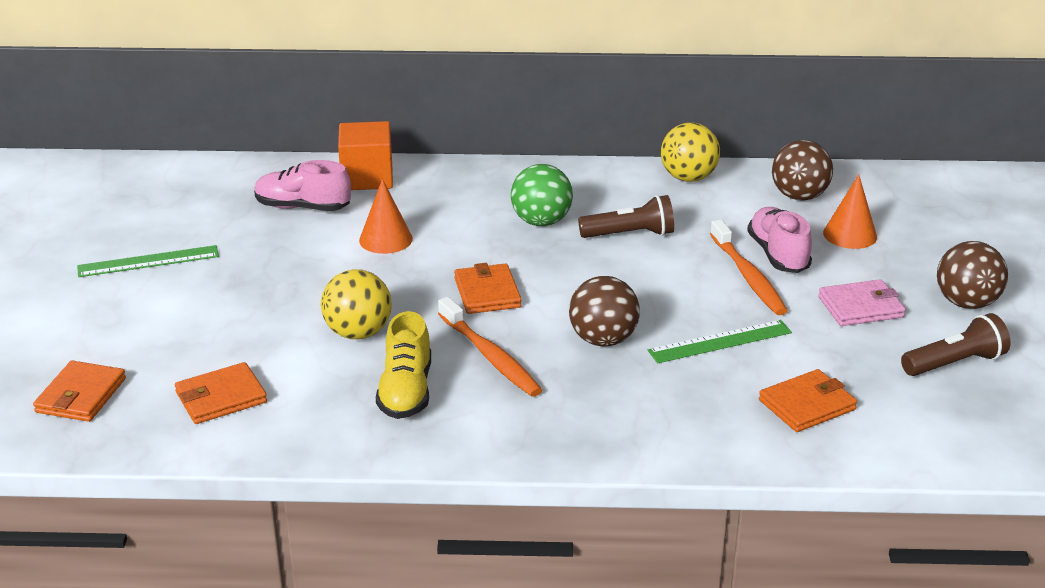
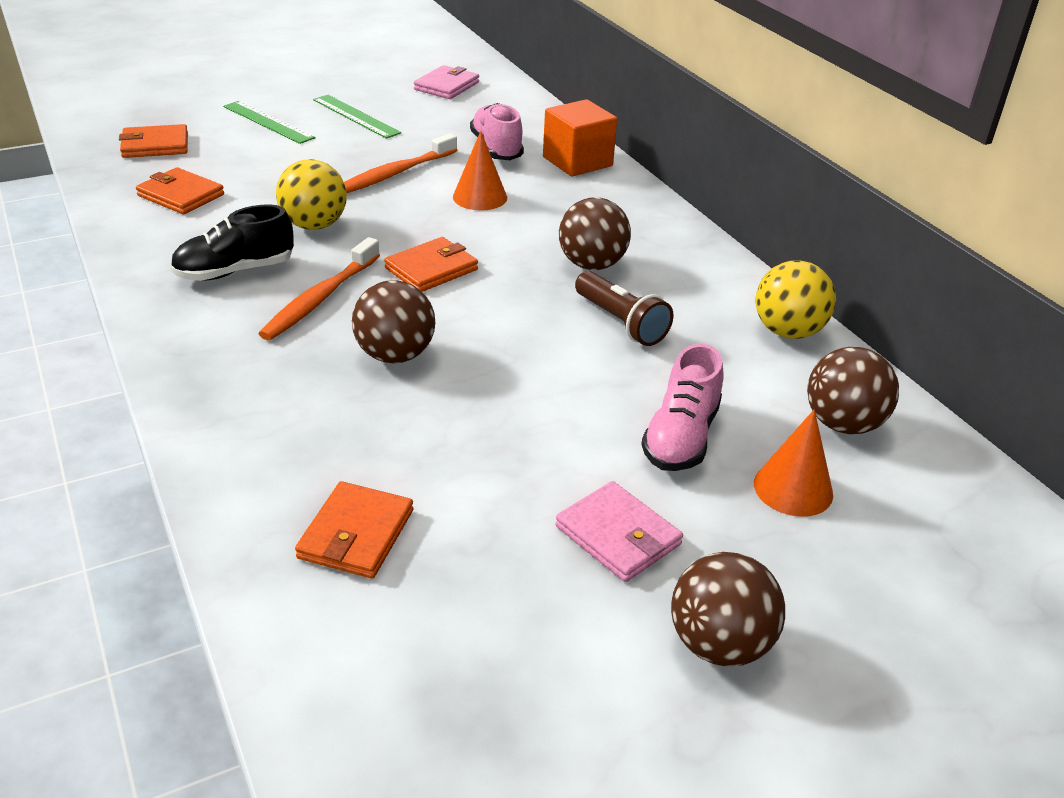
camera: 60 degrees right, 5 degrees up
yellow shoe [376,311,431,419] -> black shoe [170,204,294,281]
green ball [511,164,573,226] -> brown ball [559,197,631,270]
green ruler [648,320,792,363] -> green ruler moved to [223,101,315,144]
orange toothbrush [710,219,788,315] -> orange toothbrush moved to [344,133,457,193]
pink shoe [747,207,812,273] -> pink shoe turned 150 degrees clockwise [641,343,724,471]
orange wallet [759,369,857,432] -> orange wallet turned 75 degrees clockwise [295,481,413,579]
brown flashlight [901,313,1010,376] -> none
none -> pink wallet [414,65,479,99]

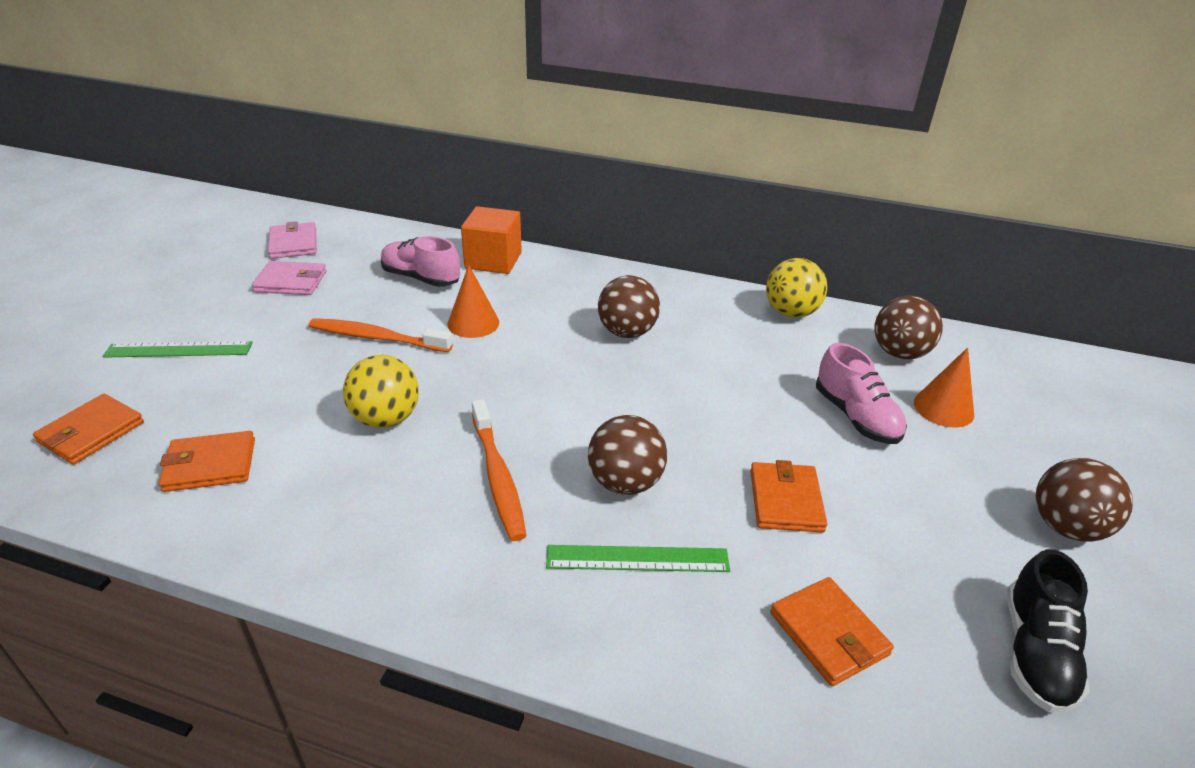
camera: 45 degrees left, 0 degrees up
black shoe [170,204,294,281] -> black shoe moved to [1007,549,1090,713]
green ruler [313,95,401,139] -> green ruler moved to [546,545,730,572]
orange toothbrush [344,133,457,193] -> orange toothbrush turned 105 degrees clockwise [309,318,453,352]
orange wallet [384,237,478,292] -> orange wallet moved to [750,460,827,533]
pink wallet [555,481,683,582] -> pink wallet moved to [252,261,327,295]
brown flashlight [575,271,673,346] -> none

